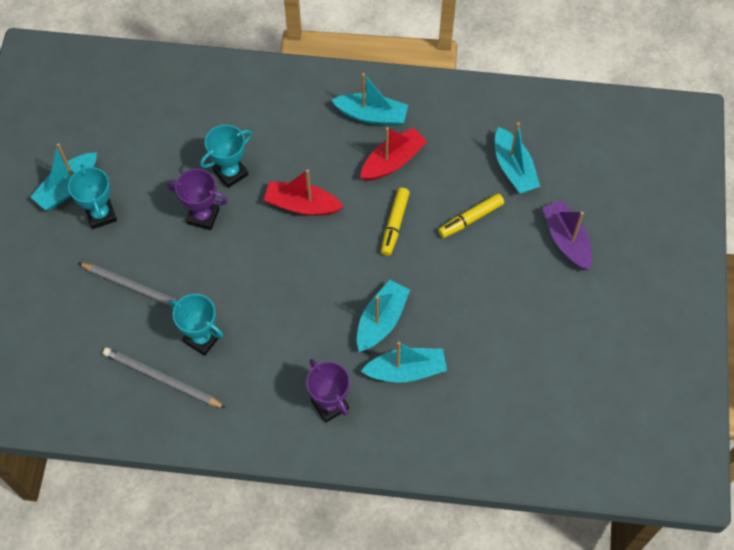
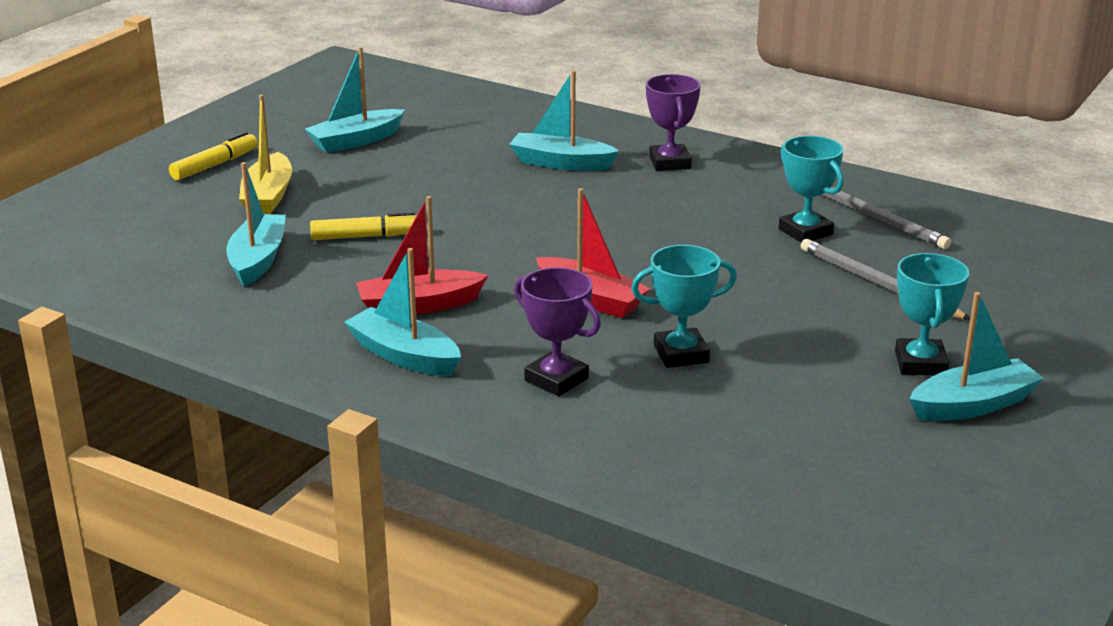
camera: 155 degrees left, 35 degrees down
purple trophy [167,169,228,230] -> purple trophy moved to [514,267,601,396]
turquoise boat [357,280,410,352] -> turquoise boat moved to [305,47,405,153]
yellow marker [381,187,410,256] -> yellow marker moved to [169,132,258,180]
purple boat [542,200,592,270] -> yellow boat [239,94,292,214]

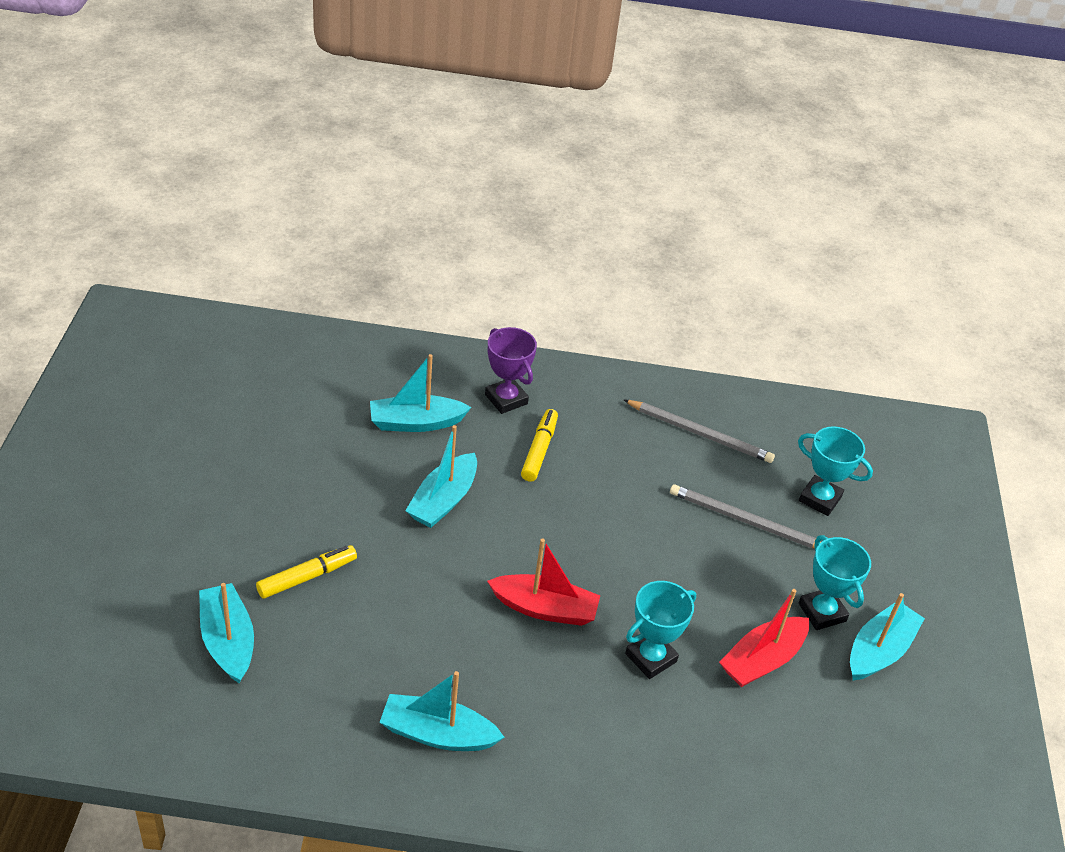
camera: 30 degrees left, 15 degrees up
yellow marker [169,132,258,180] -> yellow marker moved to [521,409,558,482]
yellow boat [239,94,292,214] -> none
turquoise boat [305,47,405,153] -> turquoise boat moved to [405,425,477,528]
red boat [356,196,488,314] -> red boat moved to [719,589,809,687]
purple trophy [514,267,601,396] -> none
turquoise trophy [779,136,844,243] -> turquoise trophy moved to [798,426,873,516]

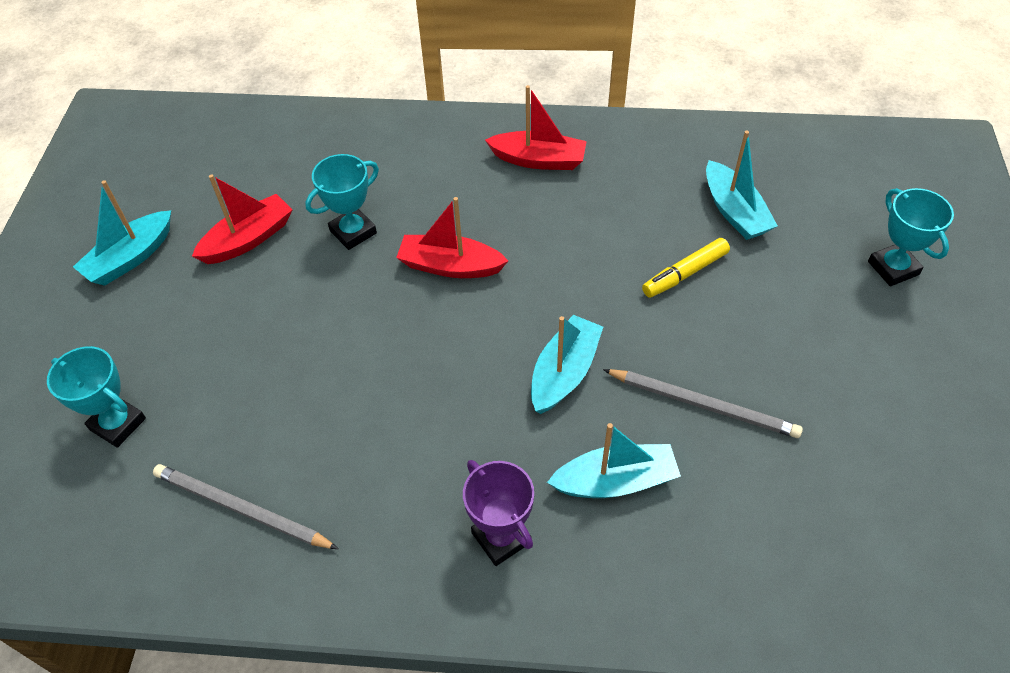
camera: 175 degrees left, 10 degrees up
turquoise boat [380,671,505,751] -> red boat [485,85,587,170]
yellow marker [521,409,558,482] -> none
grey pencil [670,484,821,549] -> grey pencil moved to [603,369,803,438]
turquoise trophy [799,535,871,630] -> turquoise trophy moved to [868,188,954,286]

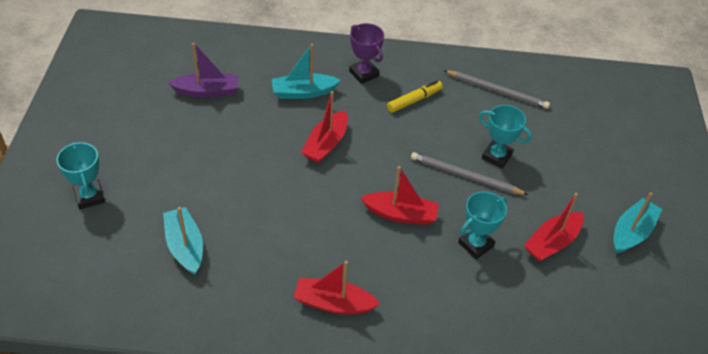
camera: 175 degrees right, 5 degrees down
turquoise trophy [47,346,146,448] -> turquoise trophy moved to [479,105,532,169]
turquoise boat [531,315,603,414] -> red boat [301,91,348,163]
grey pencil [603,369,803,438] -> grey pencil moved to [411,152,528,195]
yellow marker [642,238,730,298] -> yellow marker moved to [387,81,443,113]
none -> purple boat [167,43,238,98]

